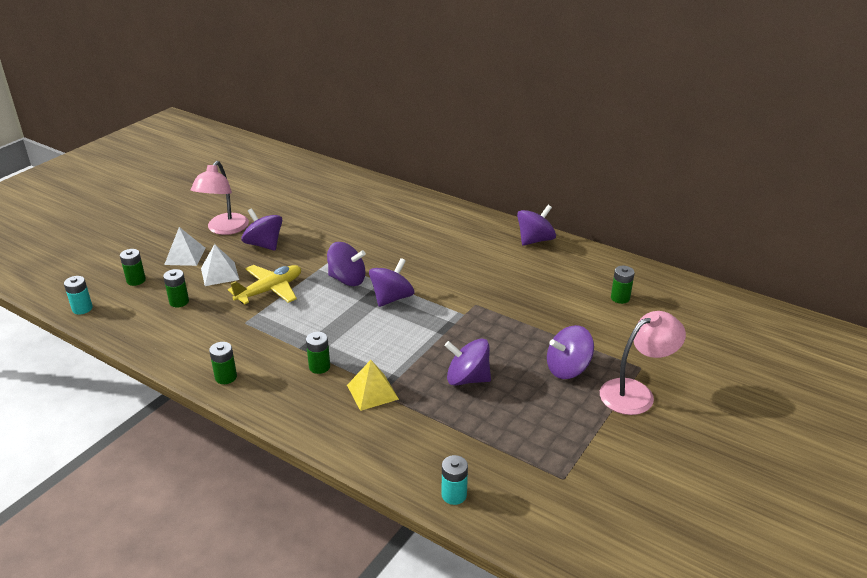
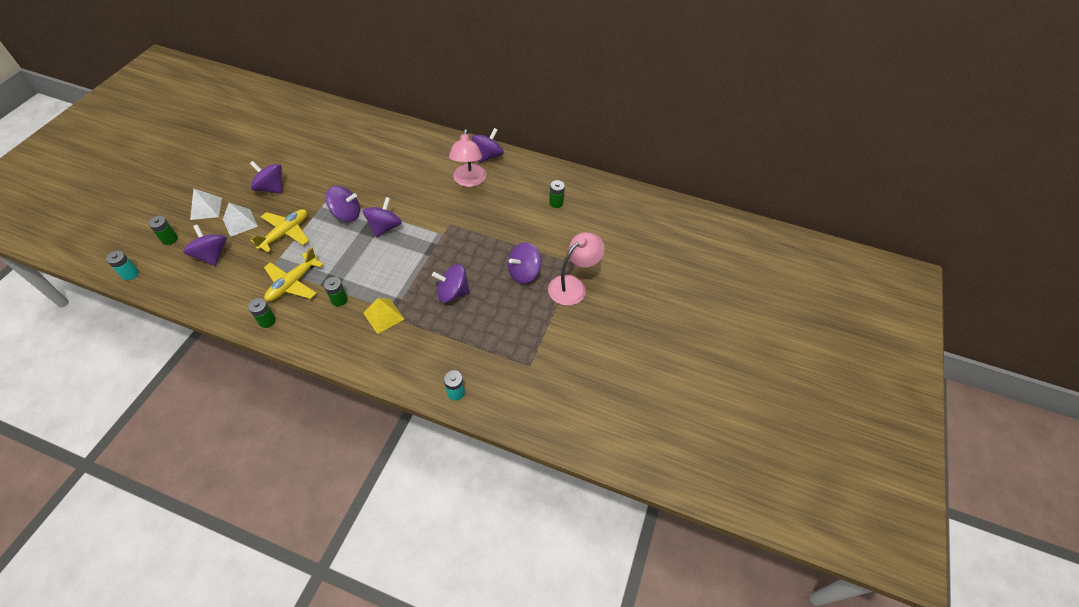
camera: 15 degrees left, 20 degrees up
green battery [163,269,189,307] -> purple spinning top [183,224,227,266]
pink lamp [191,161,249,235] -> pink lamp moved to [449,129,486,187]
none -> yellow plane [264,247,324,302]

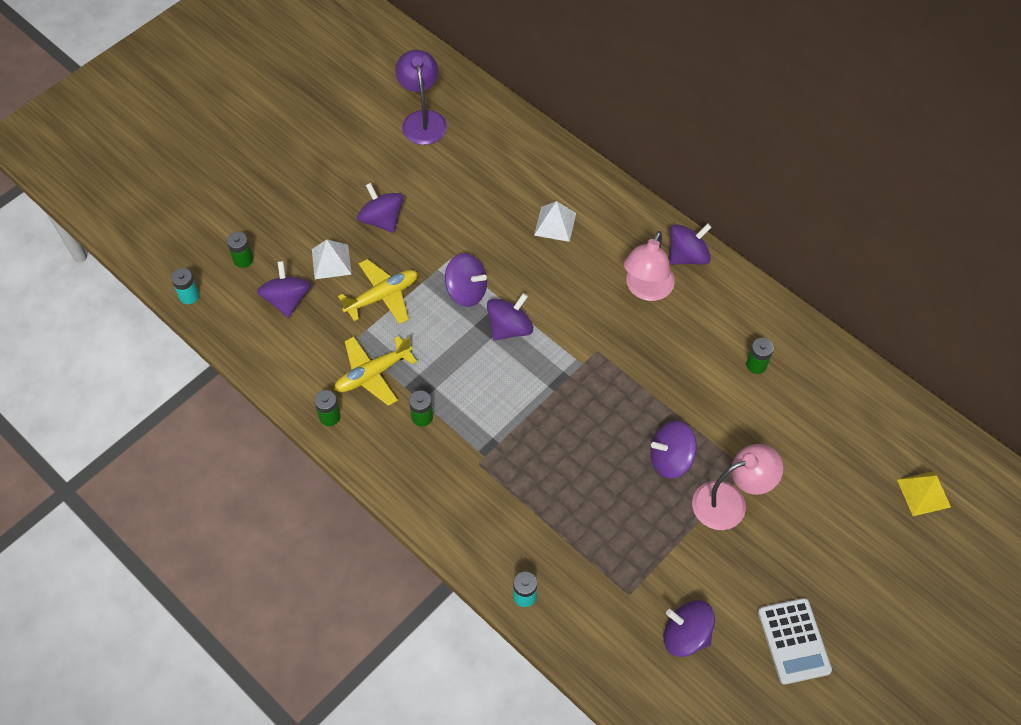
camera: 25 degrees right, 5 degrees up
white pyramid [190,188,222,220] -> white pyramid moved to [534,201,576,242]
yellow pyramid [364,298,404,334] -> yellow pyramid moved to [897,471,951,516]
purple spinning top [432,264,470,303] -> purple spinning top moved to [664,600,715,657]
none -> purple lamp [395,50,447,145]
none -> white calculator [758,598,832,684]

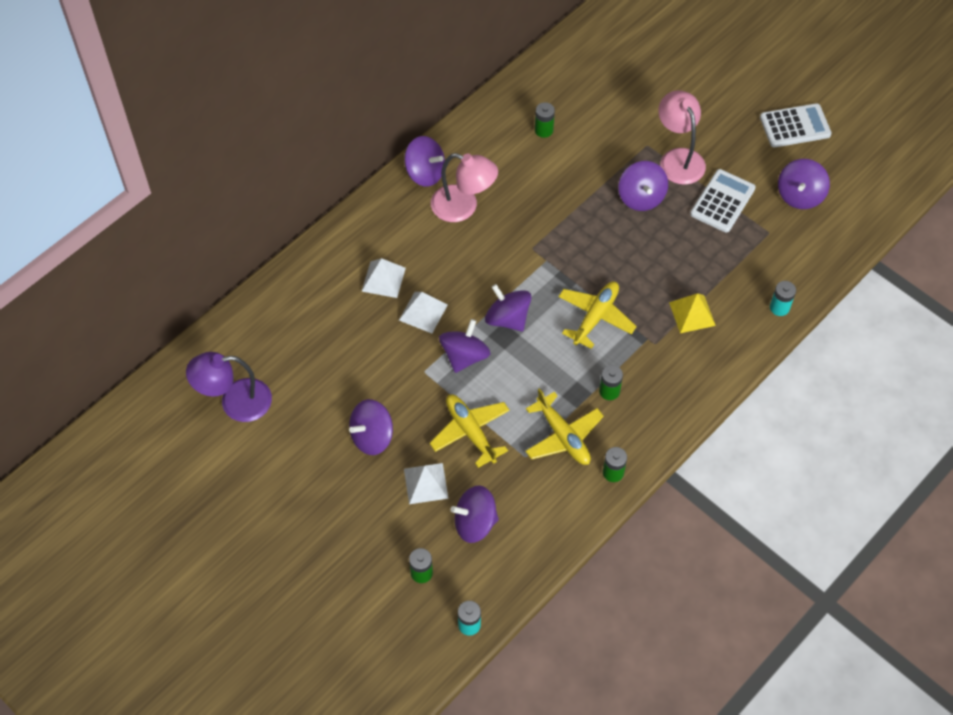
camera: 90 degrees left, 0 degrees up
purple spinning top [670,223,712,265] -> purple spinning top turned 150 degrees clockwise [404,136,445,187]
yellow pyramid [897,471,951,516] -> yellow pyramid moved to [669,293,716,333]
none -> white pyramid [399,292,448,333]
none -> yellow plane [558,281,637,349]
none -> white calculator [690,169,755,233]

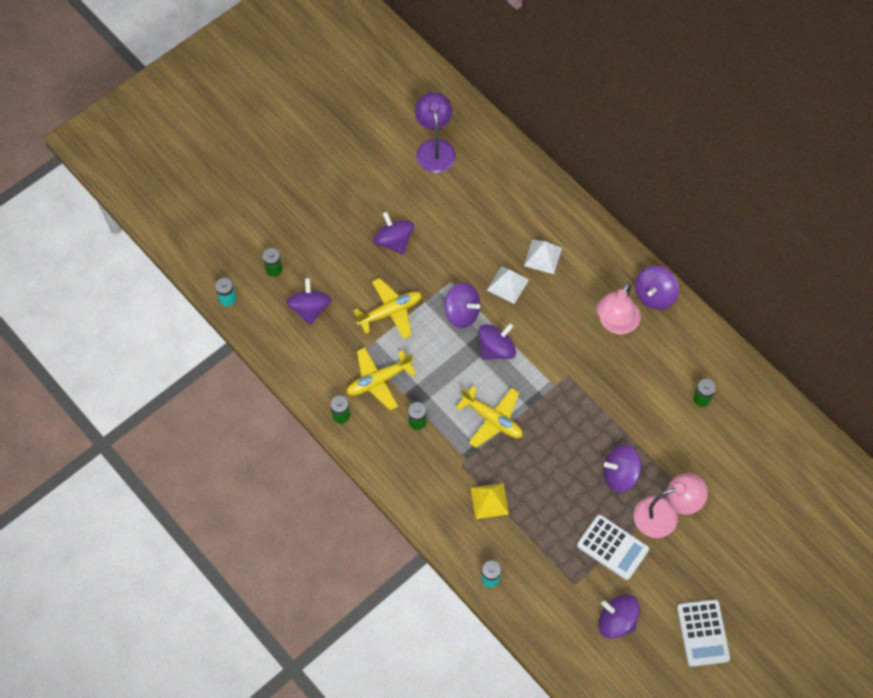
camera: 95 degrees right, 5 degrees up
white pyramid [404,463,449,504] -> none

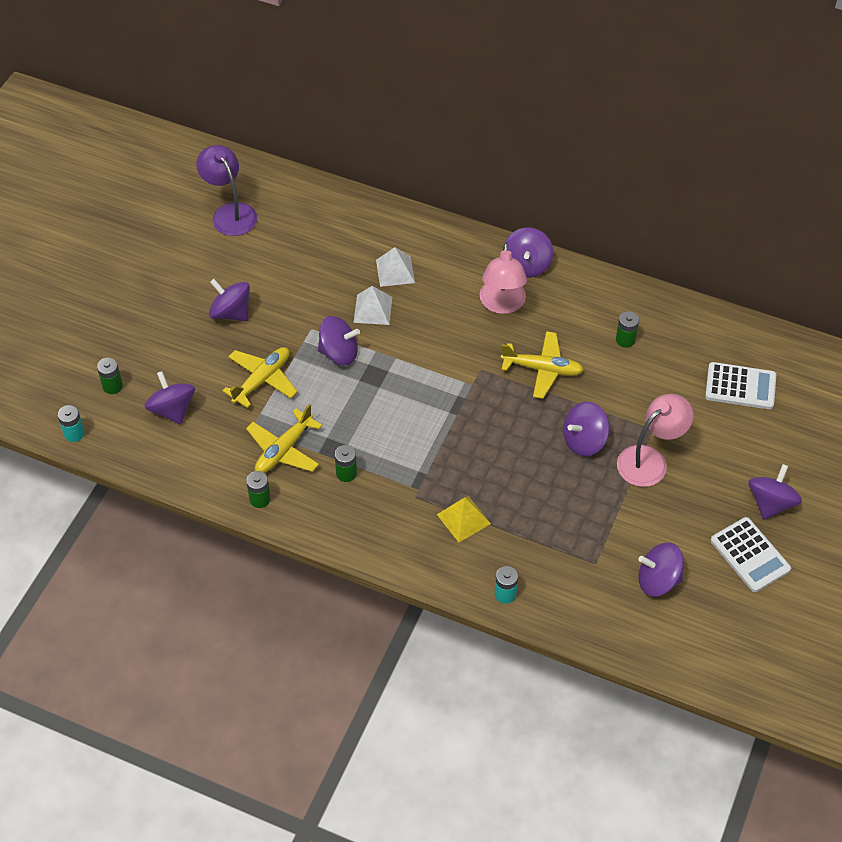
camera: 25 degrees left, 10 degrees down
yellow plane [456,386,523,448] -> yellow plane moved to [501,331,584,399]
purple spinning top [478,323,516,360] -> purple spinning top moved to [748,464,802,520]
white calculator [577,515,649,580] -> white calculator moved to [705,362,776,409]

